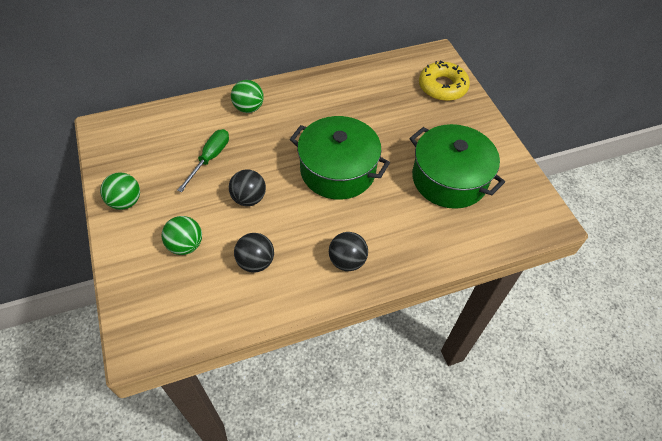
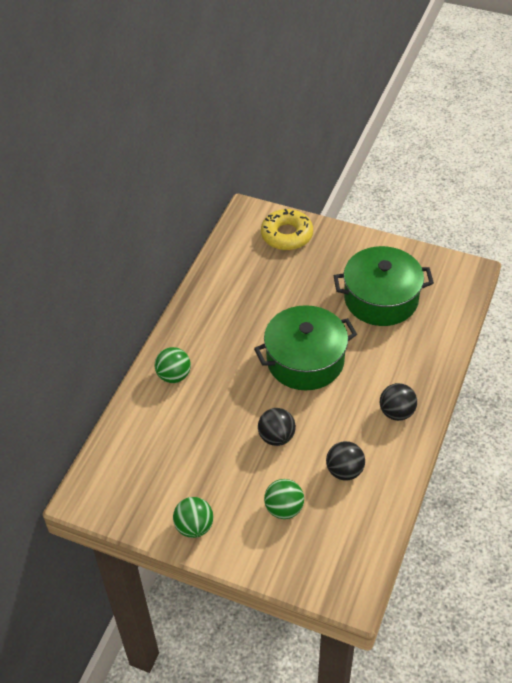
camera: 45 degrees left, 5 degrees down
green screwdriver [177,129,229,192] -> none

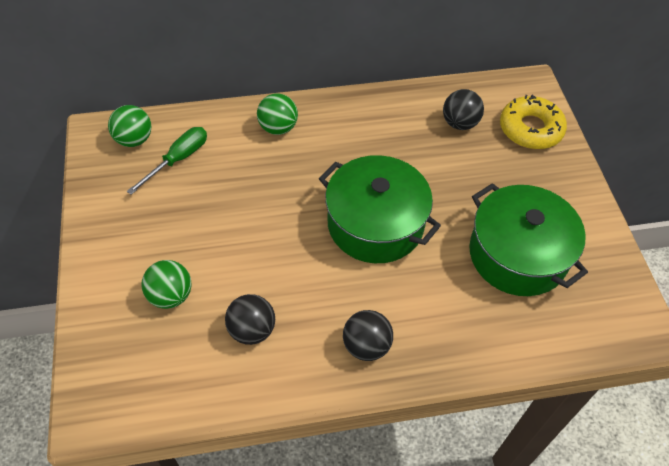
camera: 55 degrees right, 5 degrees up
green ball [173,497,213,538] -> green ball moved to [108,105,151,147]
black ball [258,408,296,446] -> black ball moved to [443,89,484,130]
none -> green screwdriver [127,127,207,195]

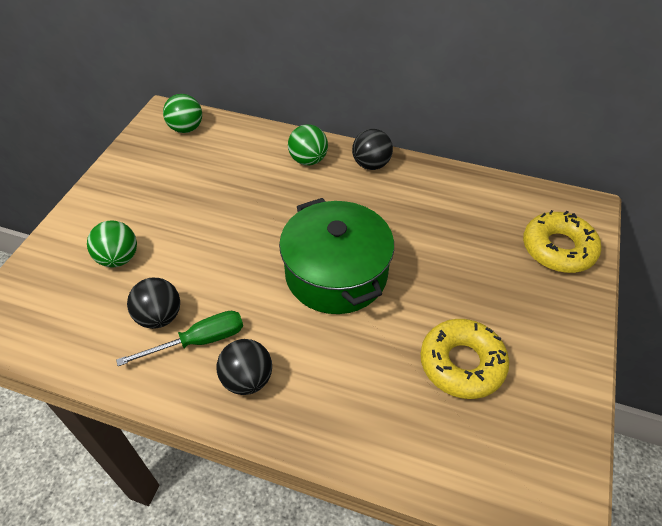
camera: 30 degrees right, 5 degrees down
green screwdriver [127,127,207,195] -> green screwdriver moved to [116,311,243,366]
black ball [443,89,484,130] -> black ball moved to [352,129,393,170]
green pot [469,183,588,296] -> yellow donut [421,319,509,399]

